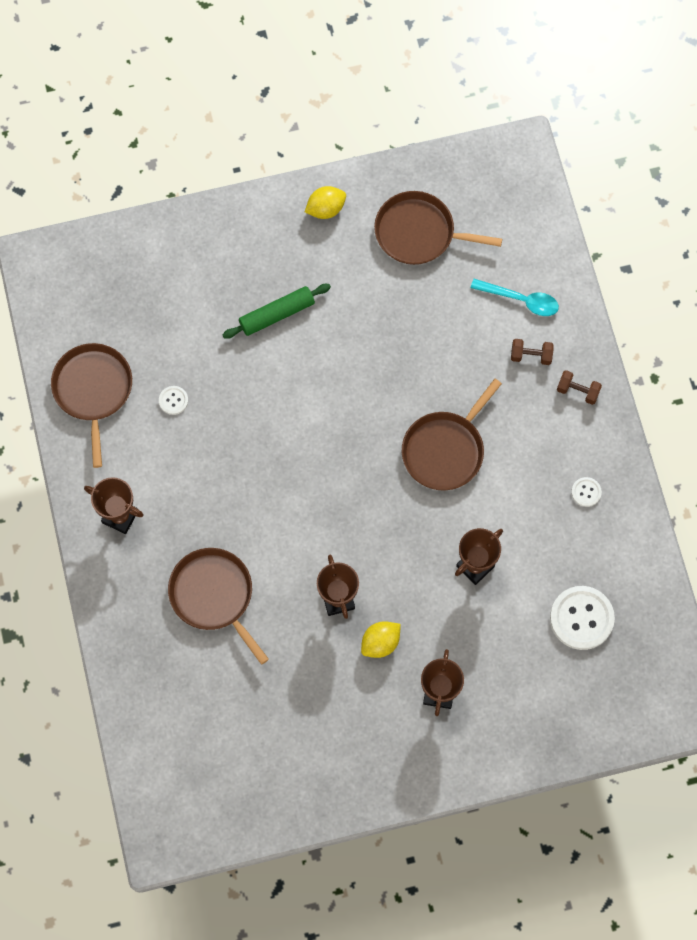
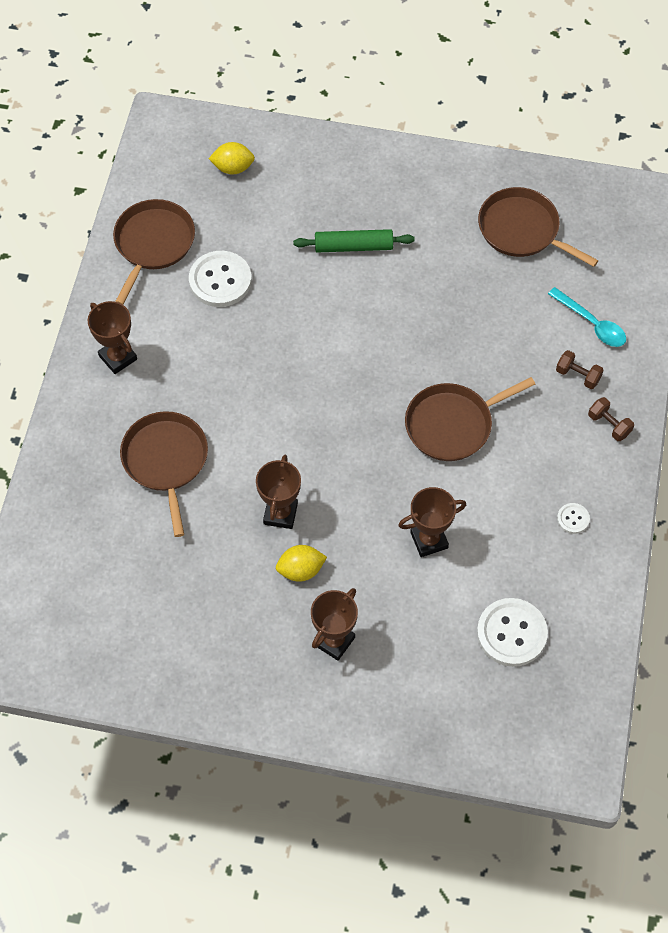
camera: 25 degrees right, 10 degrees down
white button [159,386,188,415] -> white button [189,251,252,307], size x2.09
yellow lemon [305,186,346,219] -> yellow lemon moved to [209,142,255,175]

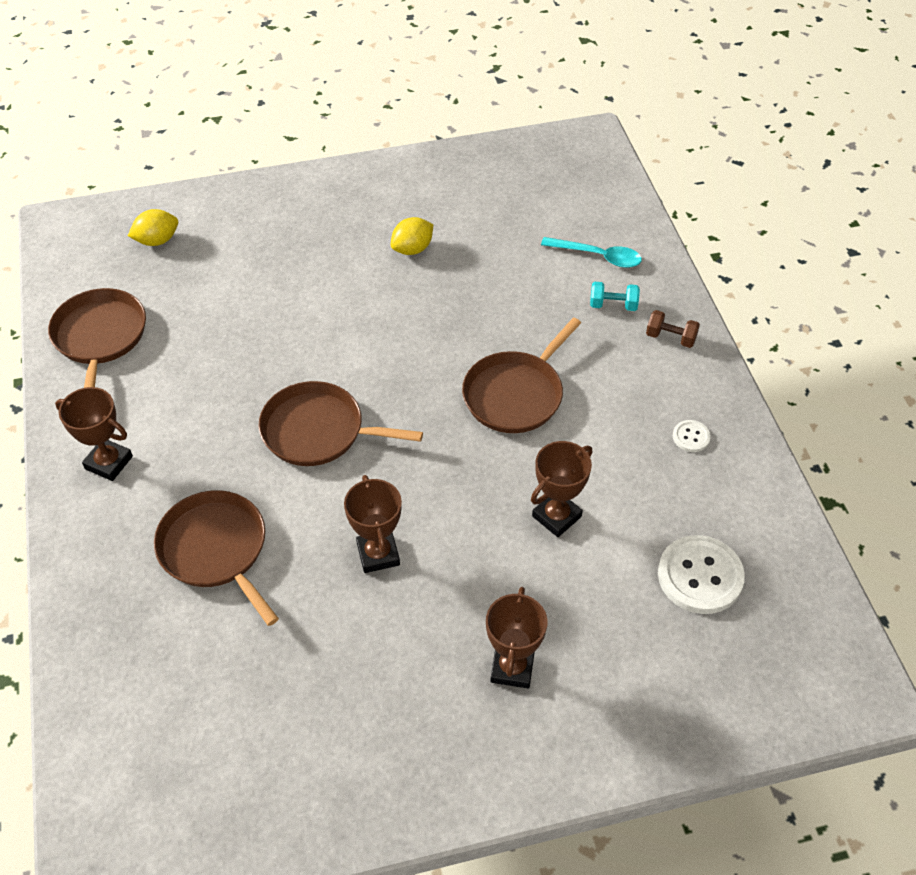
camera: 25 degrees left, 10 degrees down
white button [189,251,252,307] -> none
yellow lemon [276,545,327,582] -> yellow lemon moved to [391,217,433,255]
green rolling pin [293,229,415,253] -> none
brown pan [478,187,599,267] -> brown pan moved to [258,381,423,466]
brown dumbbell [556,350,604,389] -> turquoise dumbbell [590,282,640,311]

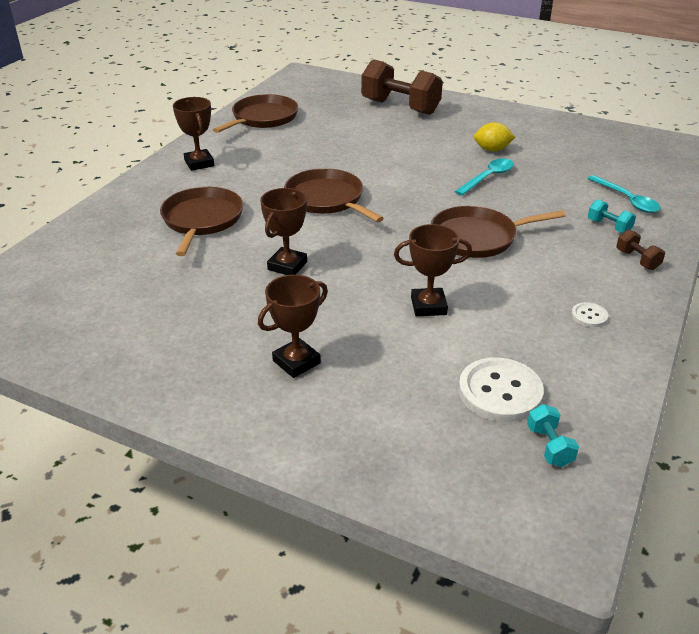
camera: 40 degrees right, 15 degrees down
yellow lemon [128,209,178,246] -> none
none -> brown dumbbell [361,59,443,115]
none -> turquoise spoon [454,159,514,196]
none -> turquoise dumbbell [527,404,579,467]

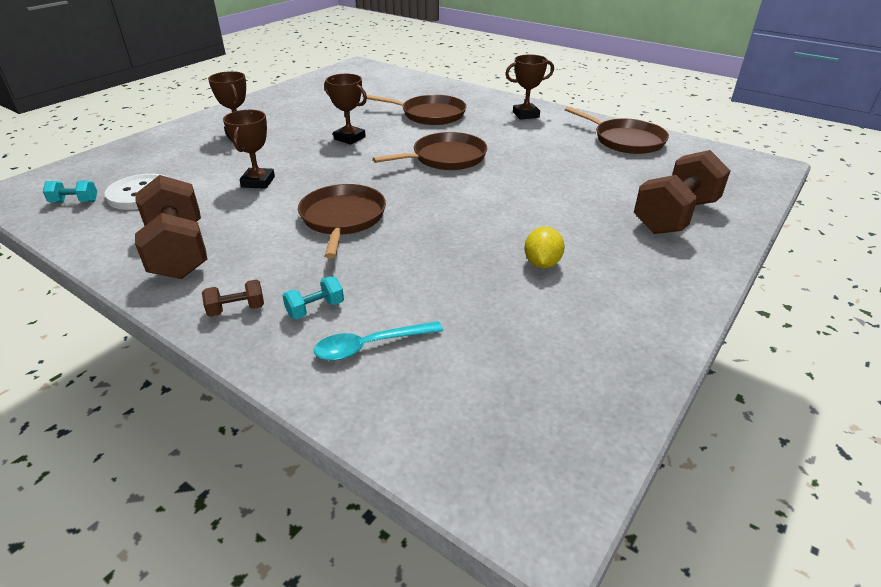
camera: 100 degrees right, 0 degrees up
turquoise spoon [454,159,514,196] -> none
white button [571,302,608,327] -> brown dumbbell [135,175,207,279]

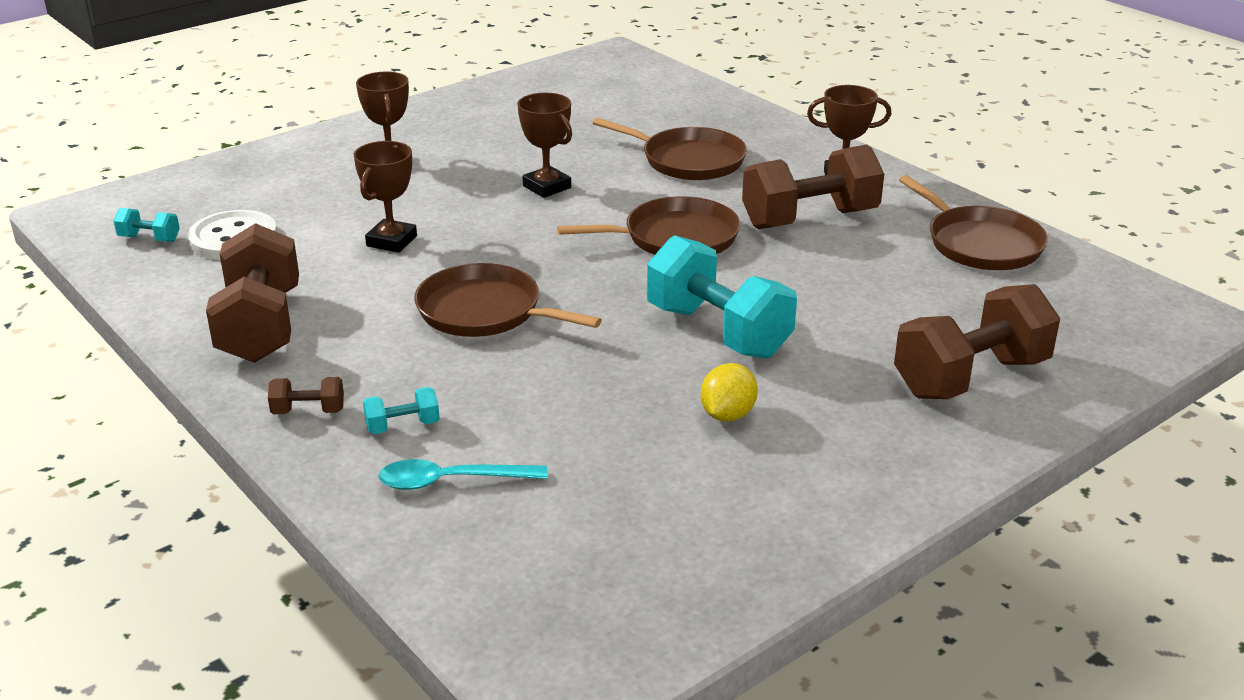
camera: 15 degrees right, 5 degrees down
brown pan [298,184,386,258] -> brown pan turned 75 degrees counterclockwise [414,263,602,337]
none -> turquoise dumbbell [647,235,797,359]
none -> brown dumbbell [742,144,884,229]

